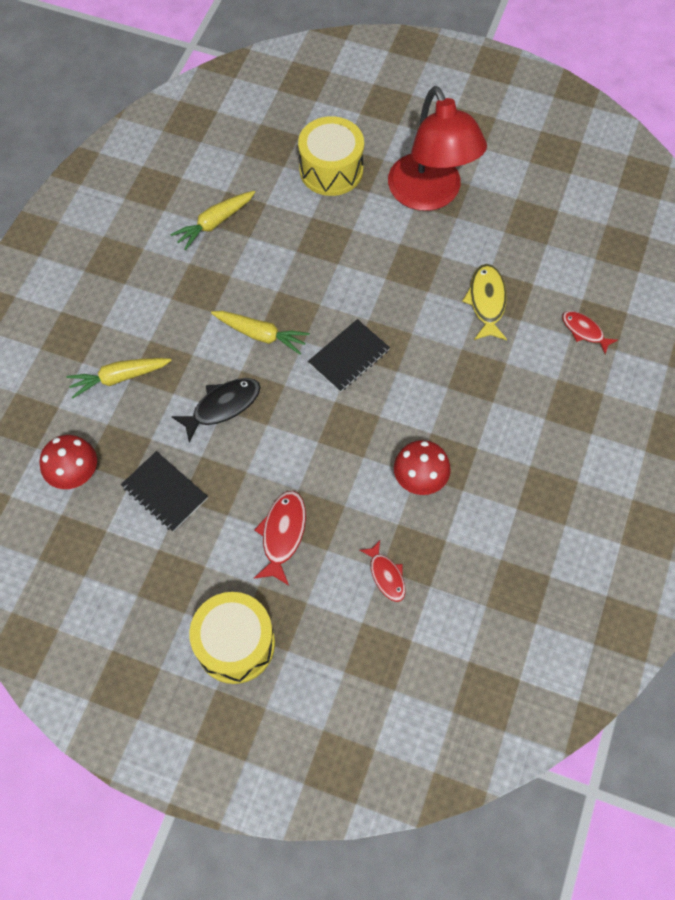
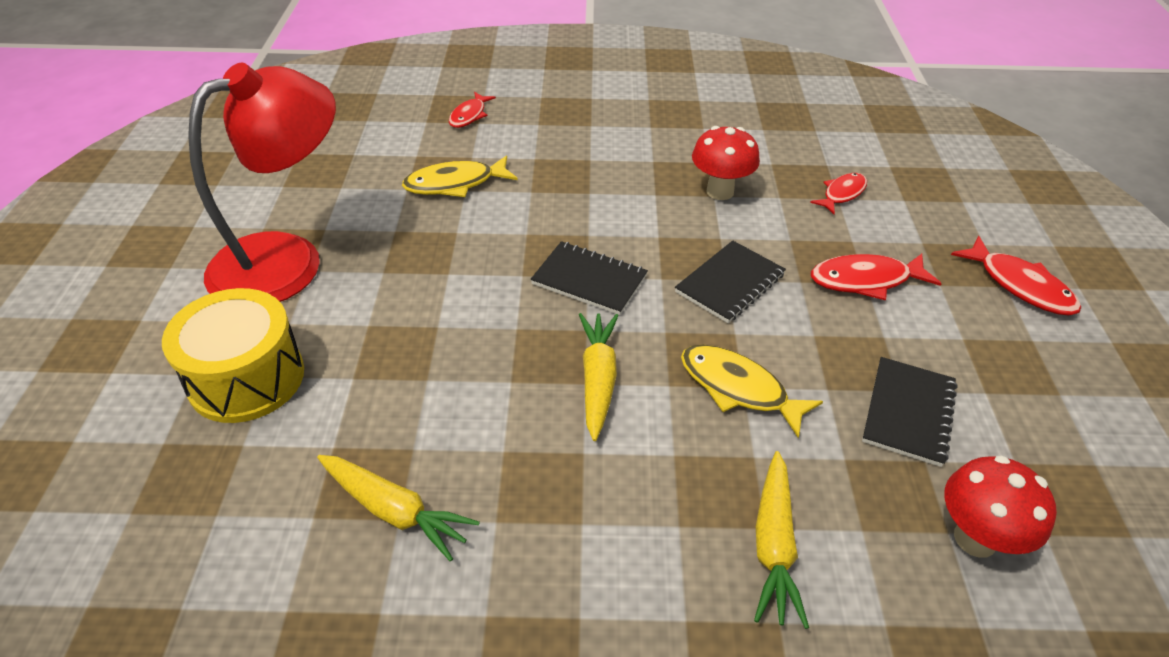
camera: 110 degrees left, 20 degrees down
yellow carrot [66,358,172,399] -> yellow carrot turned 45 degrees clockwise [754,451,809,629]
black fish [171,378,261,442] -> yellow fish [681,345,823,438]
yellow drum [189,592,275,684] -> red fish [951,236,1081,315]
none -> black notebook [675,240,786,323]

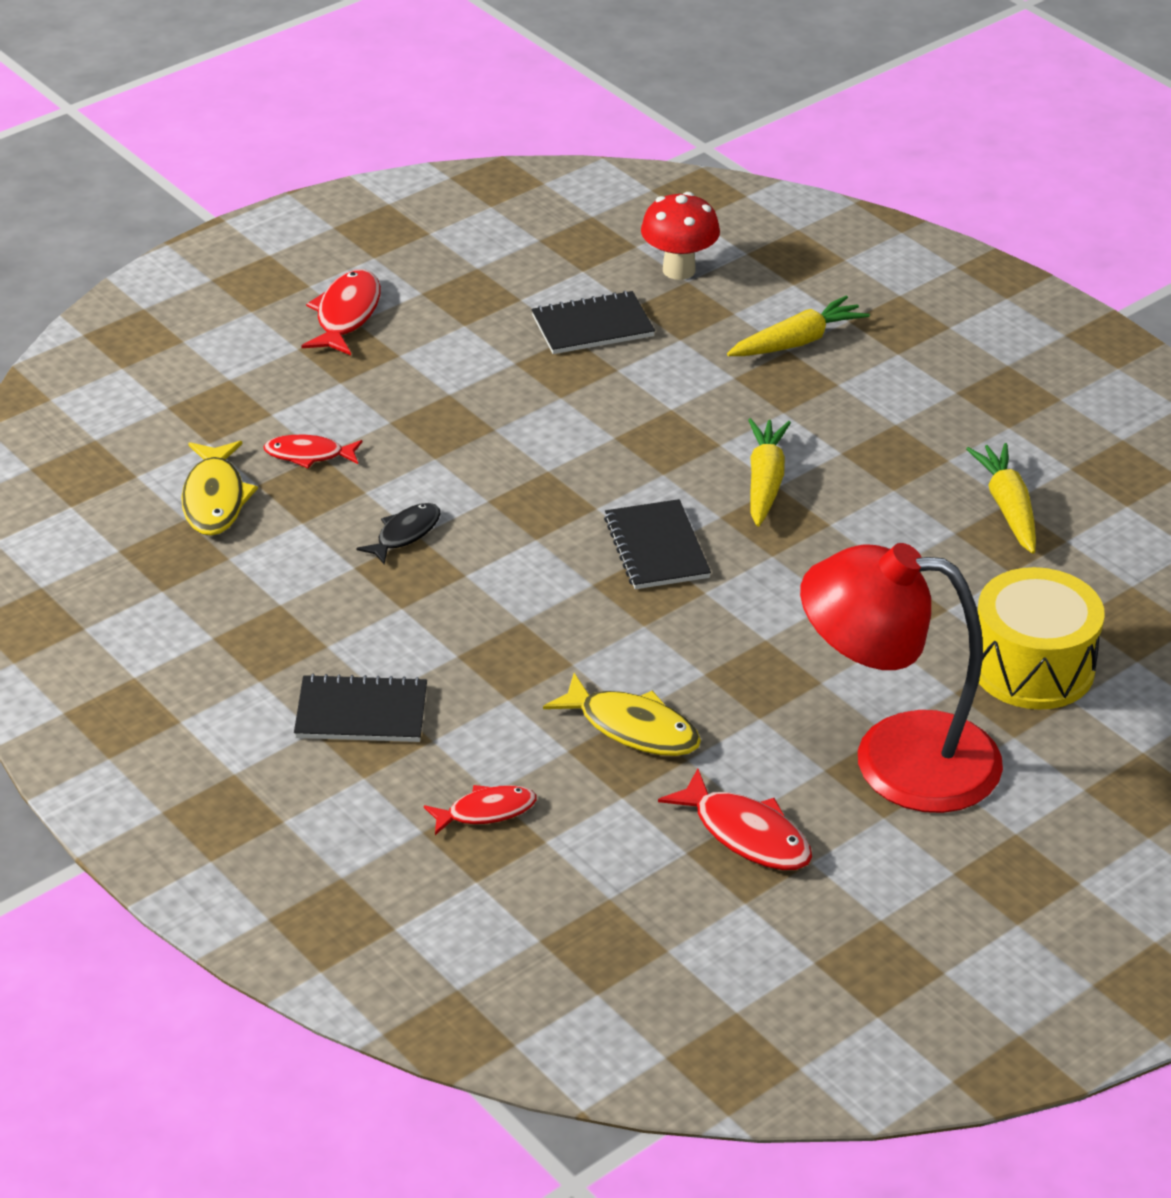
camera: 130 degrees left, 5 degrees down
yellow carrot [579,313,618,441] -> yellow carrot turned 135 degrees clockwise [748,418,791,527]
black notebook [675,240,786,323] -> black notebook moved to [294,674,427,742]
yellow fish [681,345,823,438] -> yellow fish moved to [181,441,258,536]
red mushroom [692,126,760,200] -> black fish [356,503,441,565]
red fish [811,254,942,301] -> red fish moved to [658,769,812,870]

